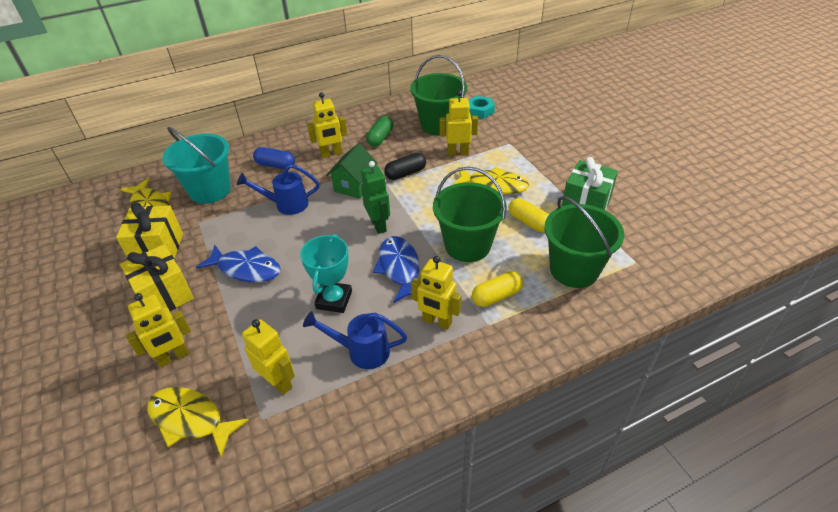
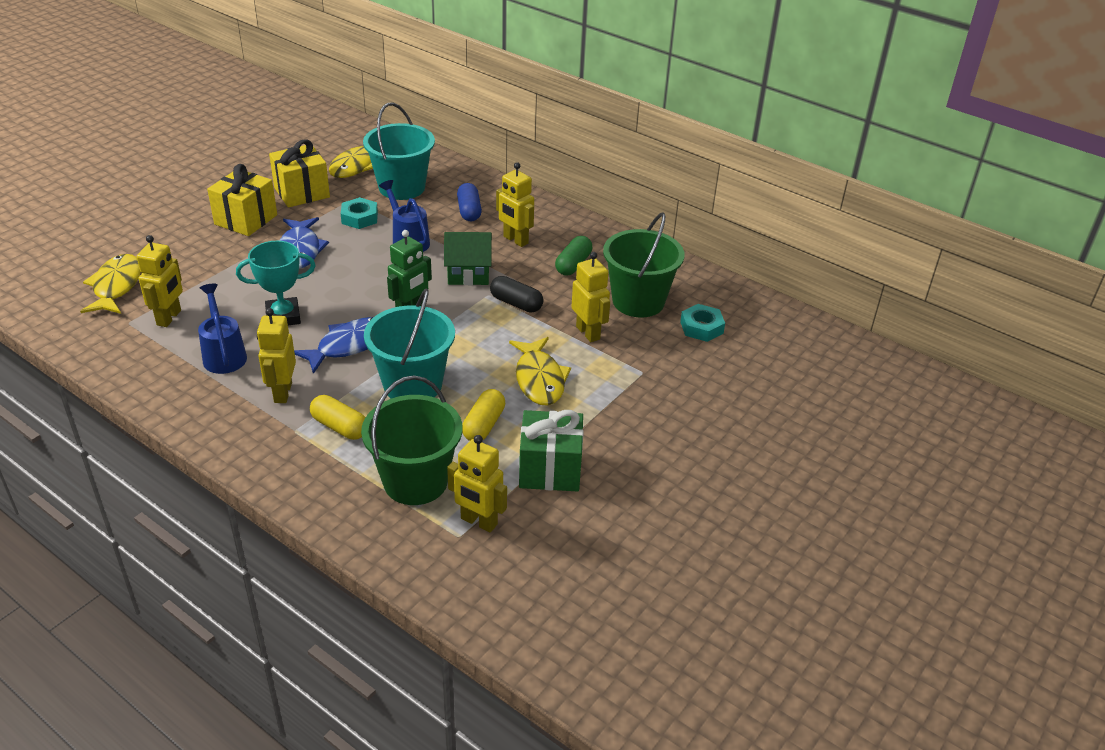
camera: 60 degrees right, 5 degrees down
yellow robot [126,293,191,367] -> yellow robot moved to [447,435,507,533]
green capsule [366,116,394,147] -> green capsule turned 60 degrees counterclockwise [555,236,592,276]
green bucket [433,167,507,262] -> turquoise bucket [364,289,455,398]
none -> turquoise nut [341,197,378,229]

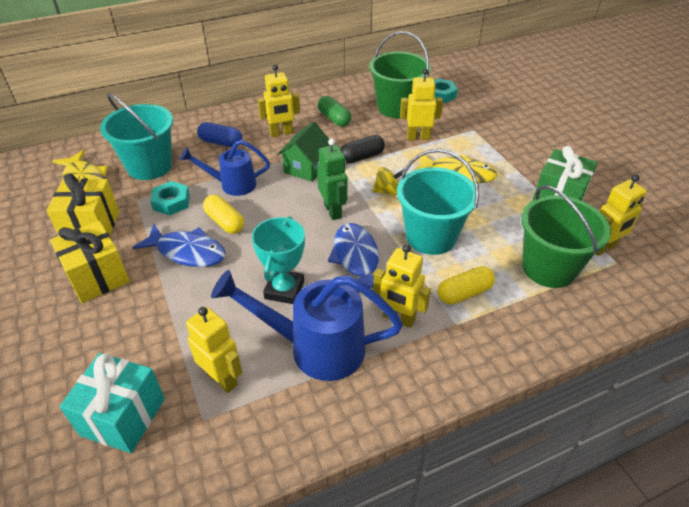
camera: 60 degrees left, 5 degrees up
yellow fish [80,254,141,314] -> turquoise gift [59,353,165,453]
blue watering can [198,284,247,374] -> blue watering can [211,270,403,381], size x1.60
yellow capsule [462,389,505,441] -> yellow capsule moved to [203,195,244,234]
none -> yellow spinning top [372,167,404,195]

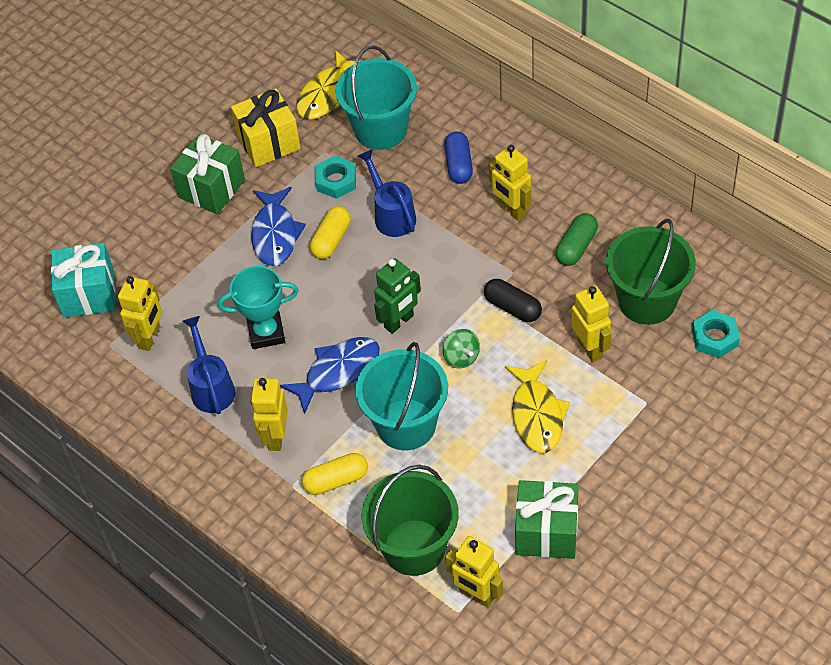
camera: 70 degrees right, 10 degrees up
yellow gift [50,221,130,303] -> green gift [170,134,245,214]
blue watering can [211,270,403,381] -> blue watering can [183,316,235,414], size x0.63
green house [277,121,330,182] -> none
yellow spinning top [372,167,404,195] -> green spinning top [443,329,480,369]
yellow capsule [438,266,495,304] -> yellow capsule turned 60 degrees counterclockwise [302,453,368,495]

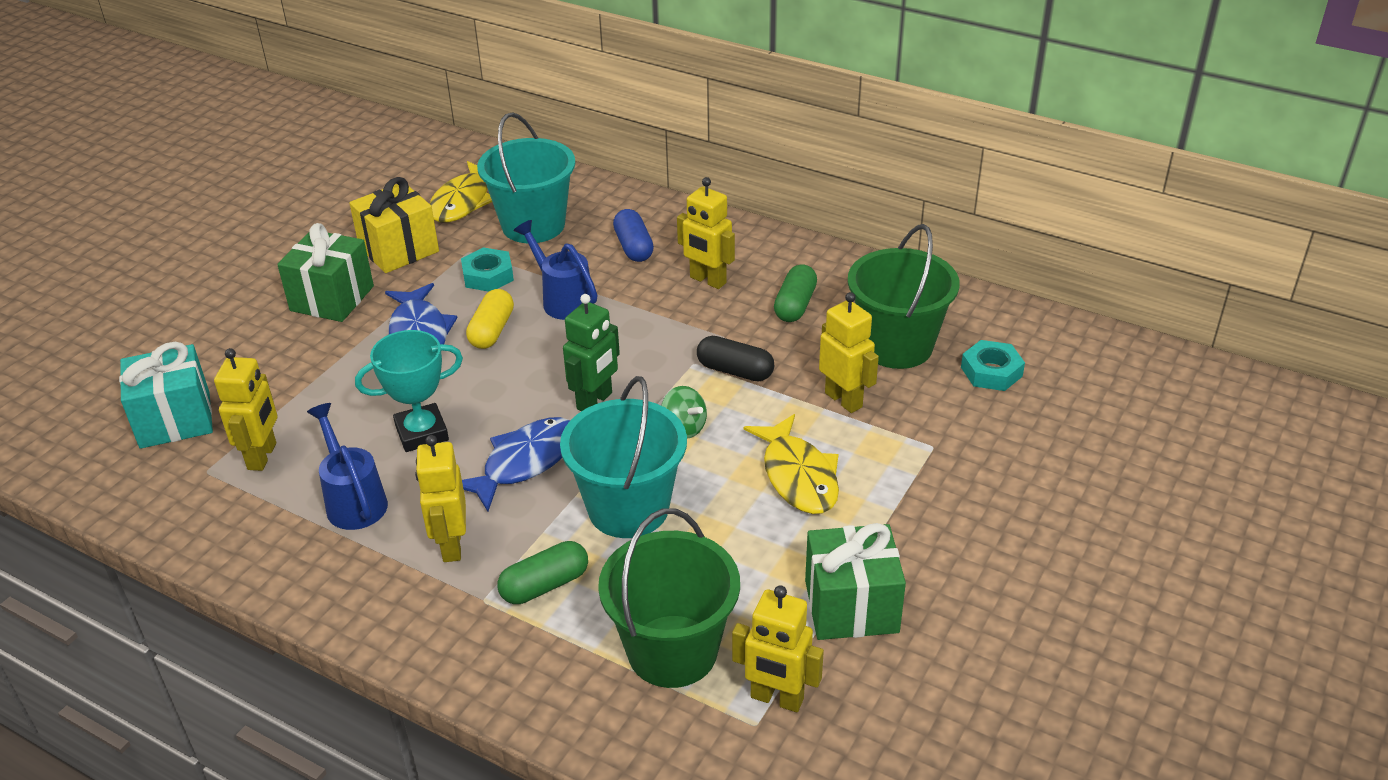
camera: 15 degrees left, 15 degrees down
yellow capsule [302,453,368,495] -> green capsule [497,541,588,604]

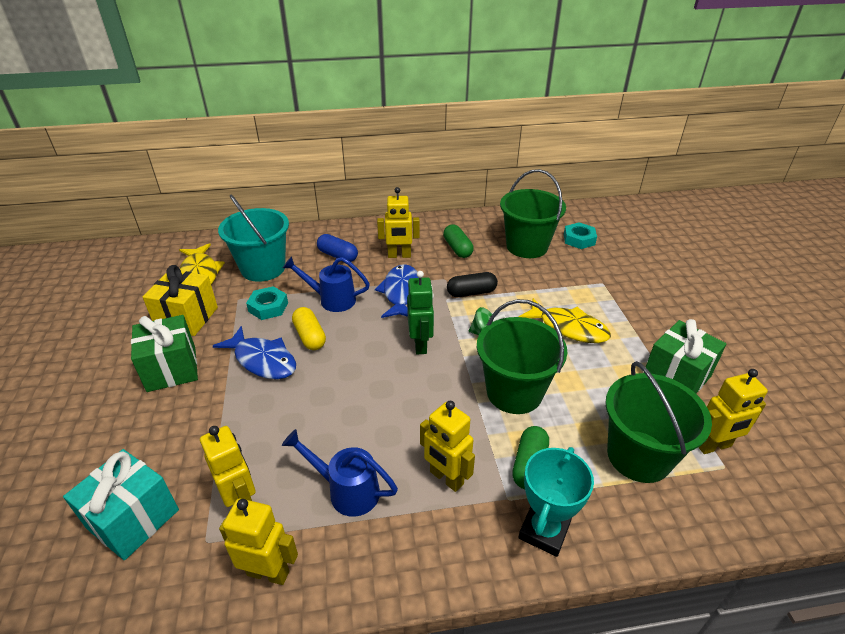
camera: 40 degrees left, 0 degrees up
turquoise trophy [355,330,463,452] -> turquoise trophy moved to [518,447,594,557]
blue fish [462,417,570,512] -> blue fish moved to [375,264,419,318]
turquoise bucket [560,376,687,538] -> green bucket [477,299,567,414]
yellow robot [819,292,879,413] -> yellow robot moved to [219,498,298,585]

